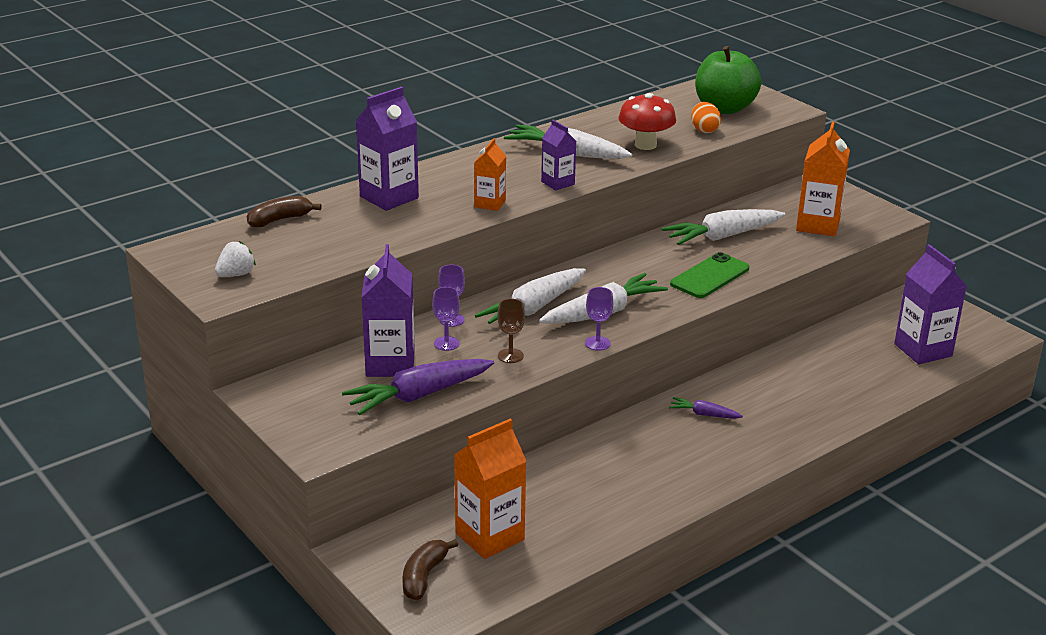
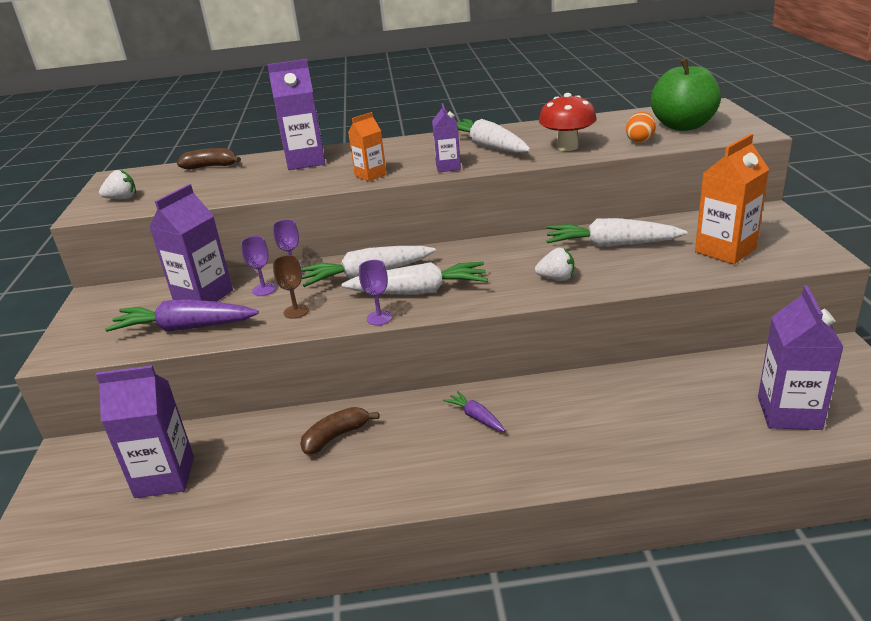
camera: 35 degrees right, 0 degrees up
brown banana [402,539,458,600] -> brown banana moved to [300,407,379,455]
orange carton [454,419,527,559] -> purple carton [96,365,194,498]
green phone [670,252,749,298] -> white strawberry [535,248,574,281]

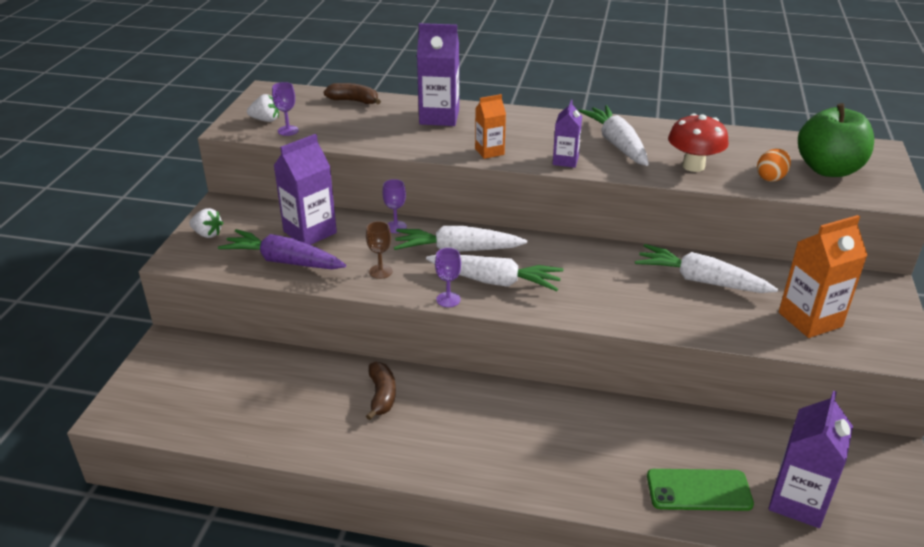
camera: 15 degrees right, 5 degrees up
purple carton [96,365,194,498] -> none
purple goblet [241,236,276,296] -> purple goblet moved to [272,82,299,136]
brown banana [300,407,379,455] -> brown banana turned 105 degrees clockwise [366,362,396,420]
purple carrot [443,391,505,432] -> none
white strawberry [535,248,574,281] -> white strawberry moved to [189,208,223,238]
none -> green phone [647,469,754,511]

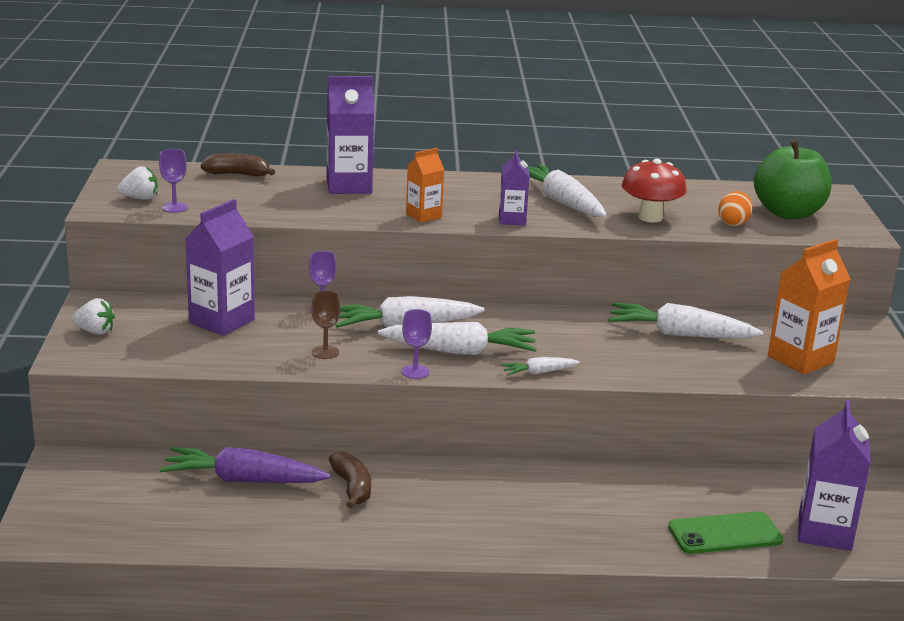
camera: 15 degrees left, 10 degrees down
purple carrot [218,229,346,269] -> purple carrot moved to [160,447,330,483]
none -> white carrot [501,357,580,375]

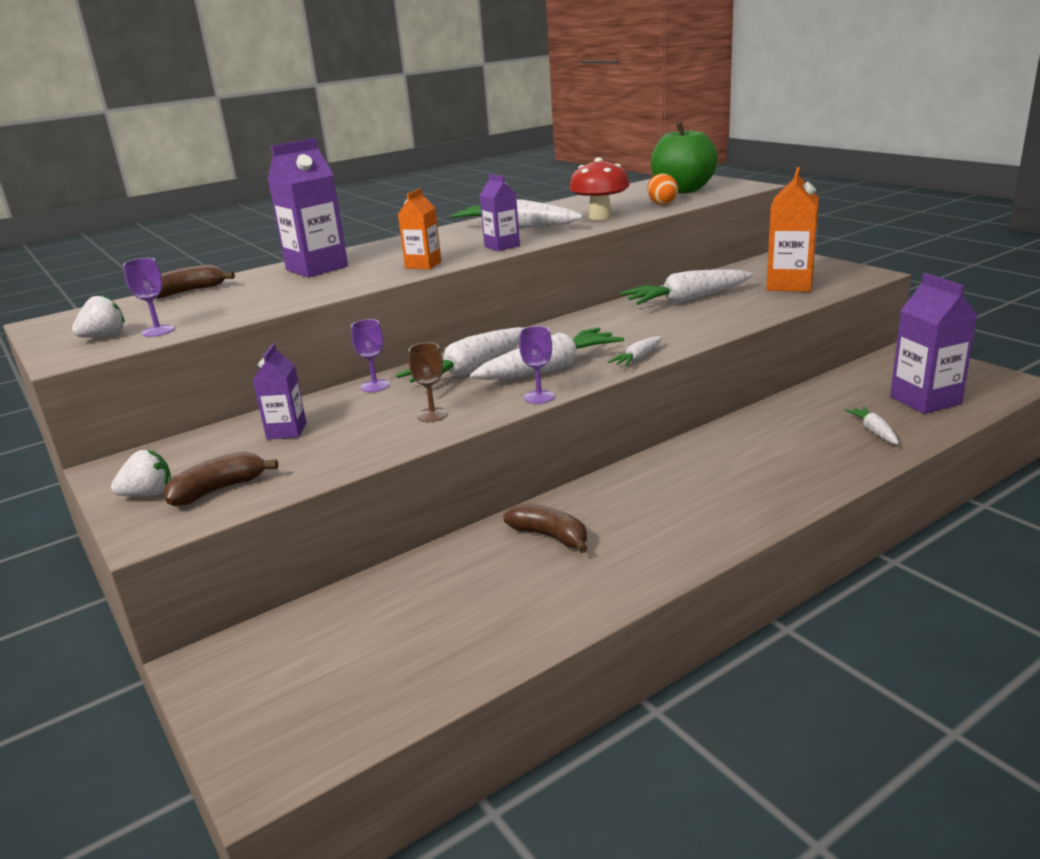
camera: 30 degrees left, 0 degrees up
purple carrot [160,447,330,483] -> none
purple carton [185,199,255,336] -> purple carton [253,344,307,439], size x0.59
green phone [668,511,783,554] -> white carrot [845,406,899,444]
none -> brown banana [163,452,278,506]

